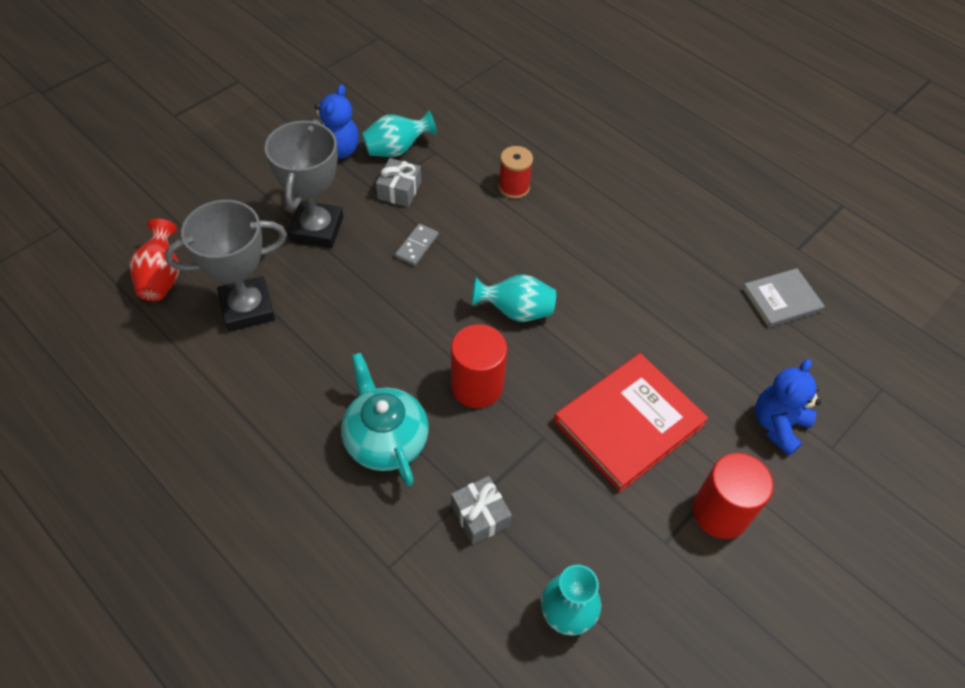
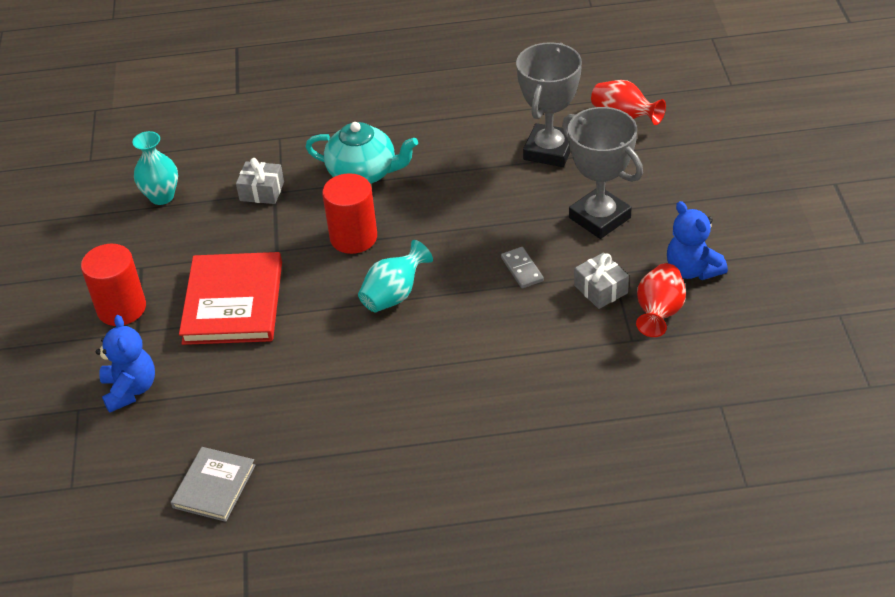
camera: 135 degrees right, 10 degrees down
turquoise vase [362,110,437,157] -> red vase [636,263,686,337]
red spool [498,146,533,199] -> none

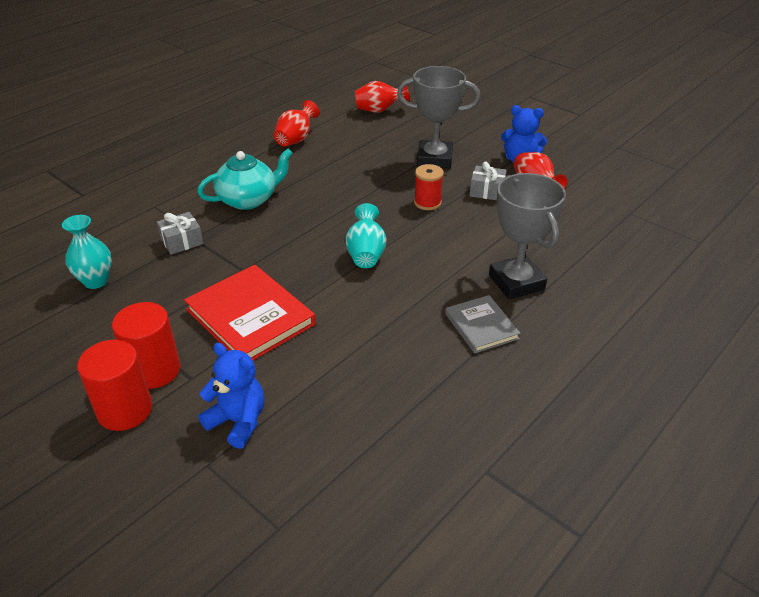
camera: 45 degrees left, 5 degrees down
grey book [171,447,256,522] -> grey book moved to [445,295,521,353]
red cylinder [322,173,377,254] -> red cylinder moved to [77,340,152,431]
grey domino [501,247,544,288] -> red spool [414,164,444,210]
grey trophy [516,42,582,167] -> grey trophy moved to [489,173,566,300]
none -> red vase [274,100,319,146]

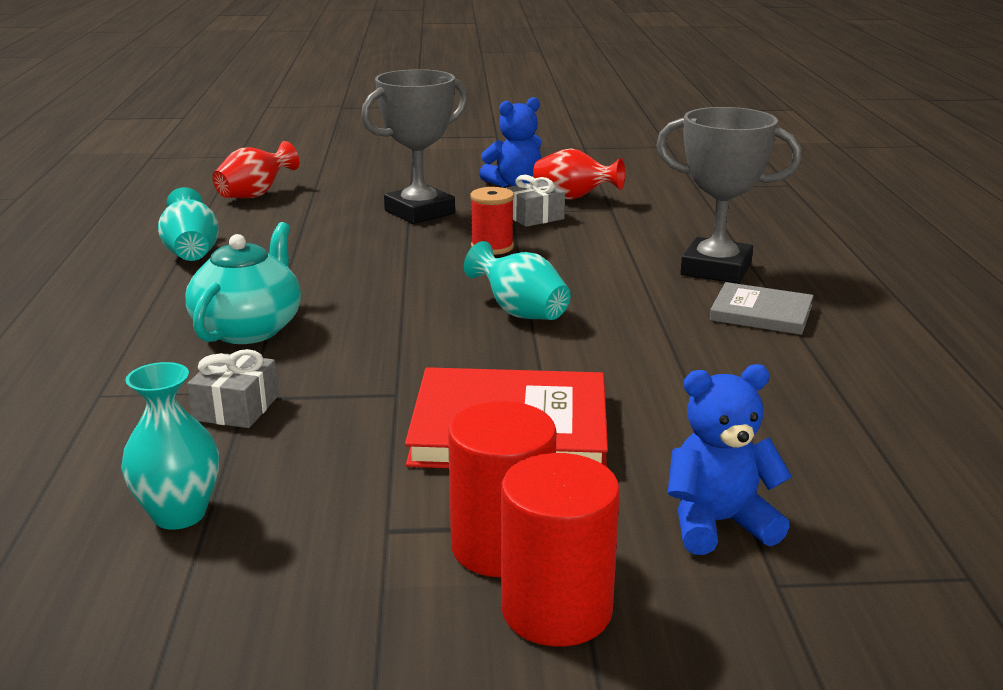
camera: 45 degrees left, 15 degrees down
red vase [274,100,319,146] -> turquoise vase [158,187,219,261]

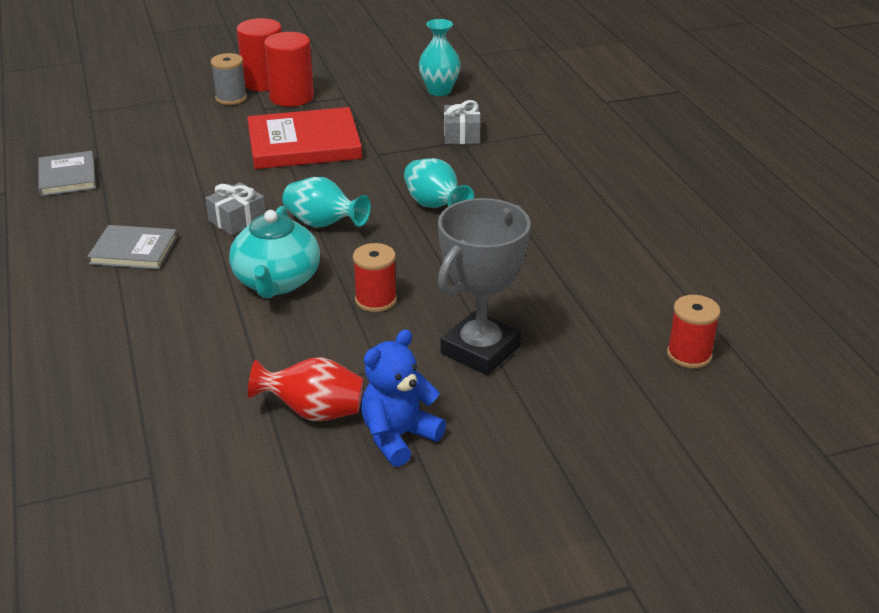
camera: 165 degrees right, 10 degrees up
turquoise vase [158,187,219,261] -> turquoise vase moved to [404,158,474,208]
turquoise teapot [186,222,301,344] -> turquoise teapot moved to [229,206,320,298]
red vase [212,141,299,198] -> red spool [667,295,720,368]
grey gift [505,175,565,227] -> grey gift moved to [205,182,266,235]
grey trophy [656,107,802,284] -> none
blue teddy bear [668,364,792,555] -> none
none -> grey book [38,151,96,196]
none -> grey spool [211,53,247,105]

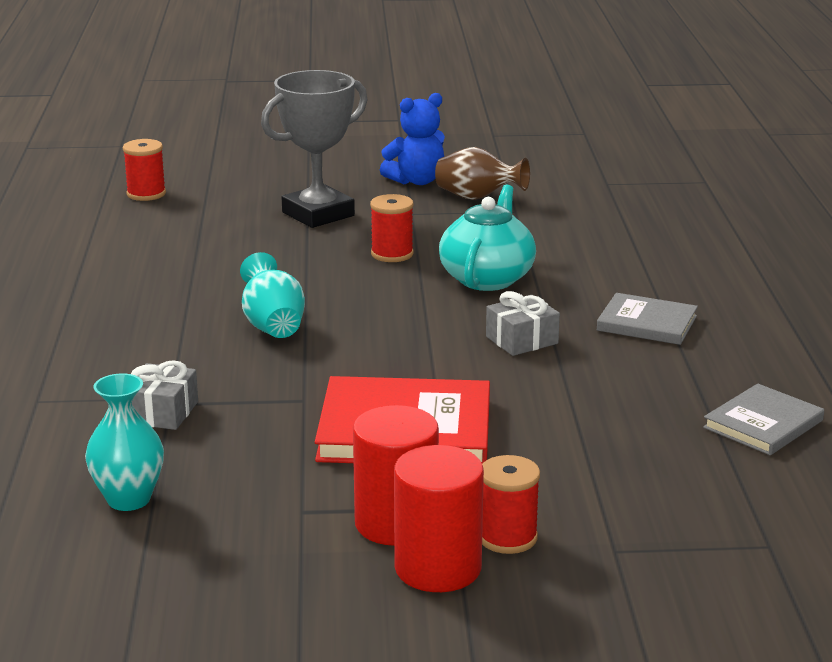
camera: 165 degrees left, 10 degrees down
grey book [38,151,96,196] -> grey book turned 45 degrees clockwise [703,383,824,455]
grey spool [211,53,247,105] -> red spool [482,455,540,554]
red vase [248,357,364,421] -> brown vase [435,147,530,200]
turquoise vase [283,177,371,228] -> none

